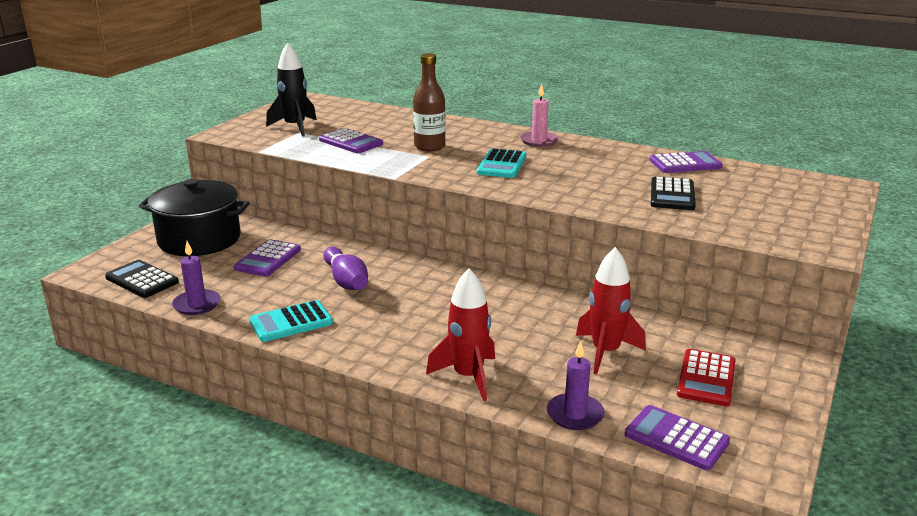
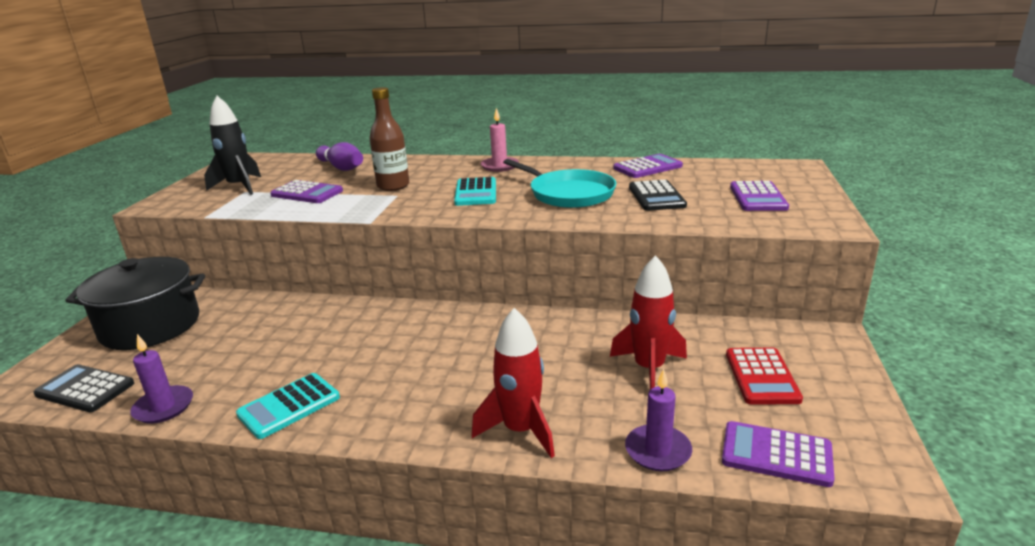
camera: 15 degrees left, 0 degrees up
purple calculator [234,239,301,277] -> purple calculator moved to [730,181,789,211]
purple bowling pin [324,247,368,290] -> purple bowling pin moved to [316,142,363,171]
none -> turquoise pan [503,159,616,208]

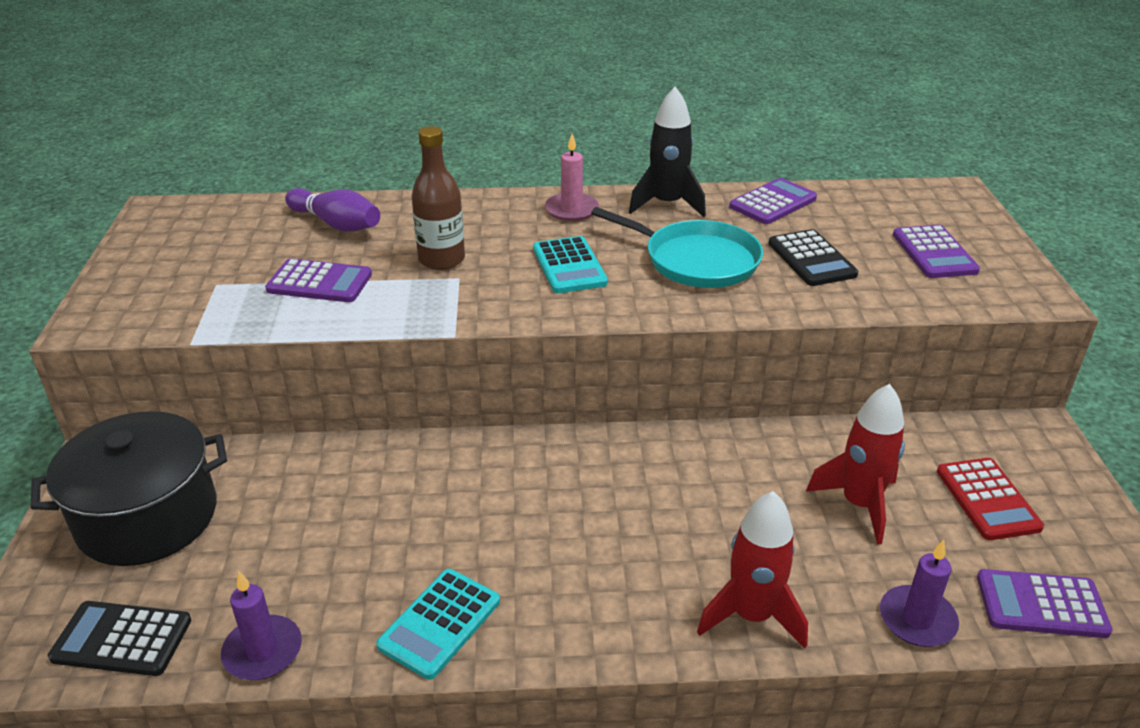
camera: 15 degrees left, 10 degrees up
black rocket [204,96,261,195] -> black rocket moved to [629,87,706,217]

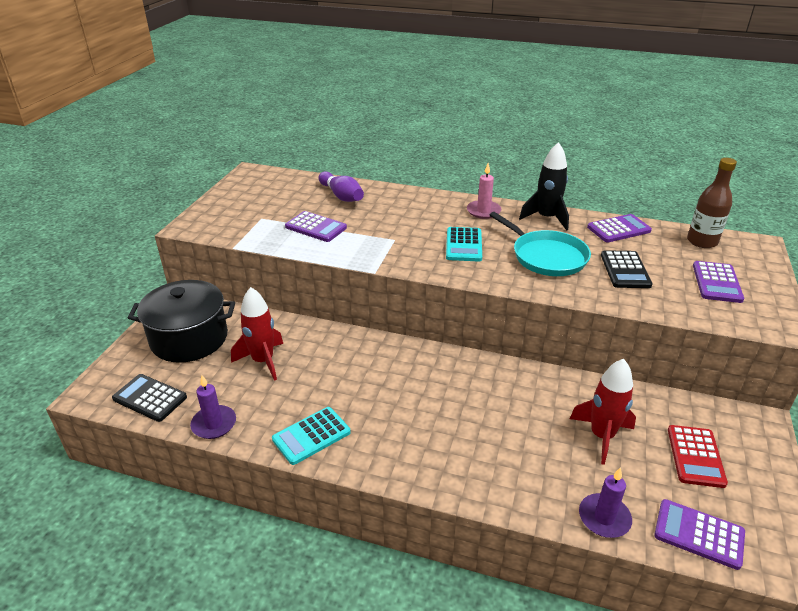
camera: 20 degrees right, 0 degrees up
brown bottle [412,126,465,270] -> brown bottle moved to [687,158,737,248]
red rocket [697,491,808,649] -> red rocket moved to [231,287,283,381]

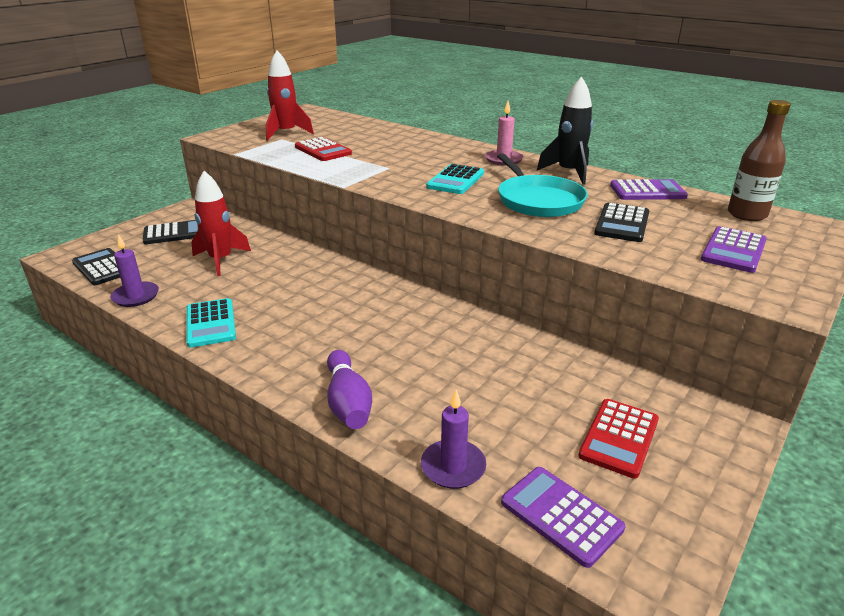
camera: 20 degrees right, 5 degrees down
black pot [128,280,235,363] -> black calculator [143,220,199,244]
turquoise calculator [272,407,351,465] -> turquoise calculator turned 90 degrees counterclockwise [186,298,236,348]
purple calculator [285,211,347,242] -> red calculator [295,137,352,161]
purple bowling pin [318,171,364,202] -> purple bowling pin moved to [327,350,372,429]
red rocket [570,359,636,465] -> red rocket moved to [266,50,314,141]

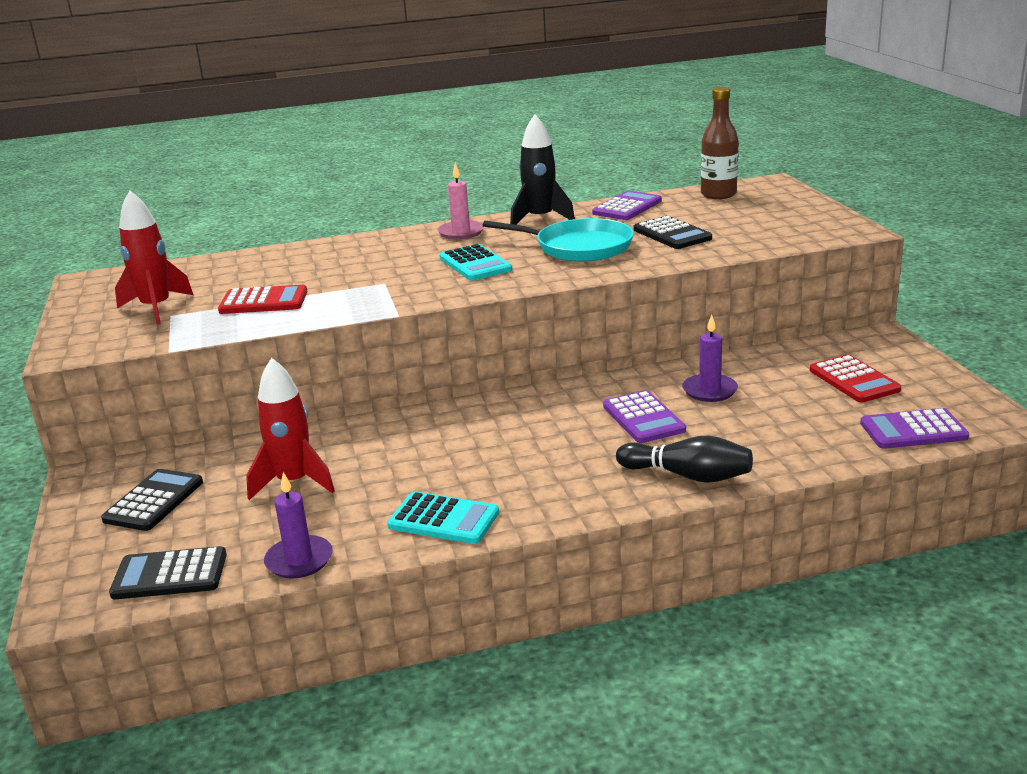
camera: 50 degrees left, 5 degrees down
purple bowling pin [327,350,372,429] -> black bowling pin [616,435,753,483]
purple candle [421,390,486,489] -> purple candle moved to [682,315,738,402]
purple calculator [701,226,767,273] -> purple calculator moved to [603,390,686,443]

